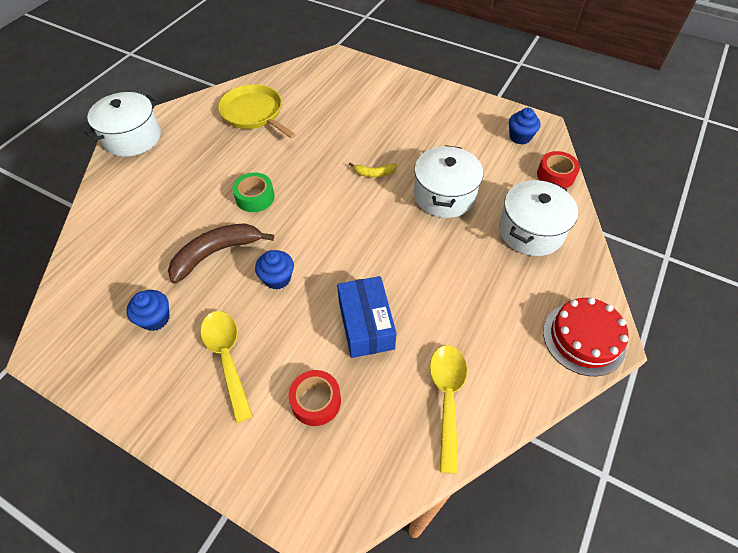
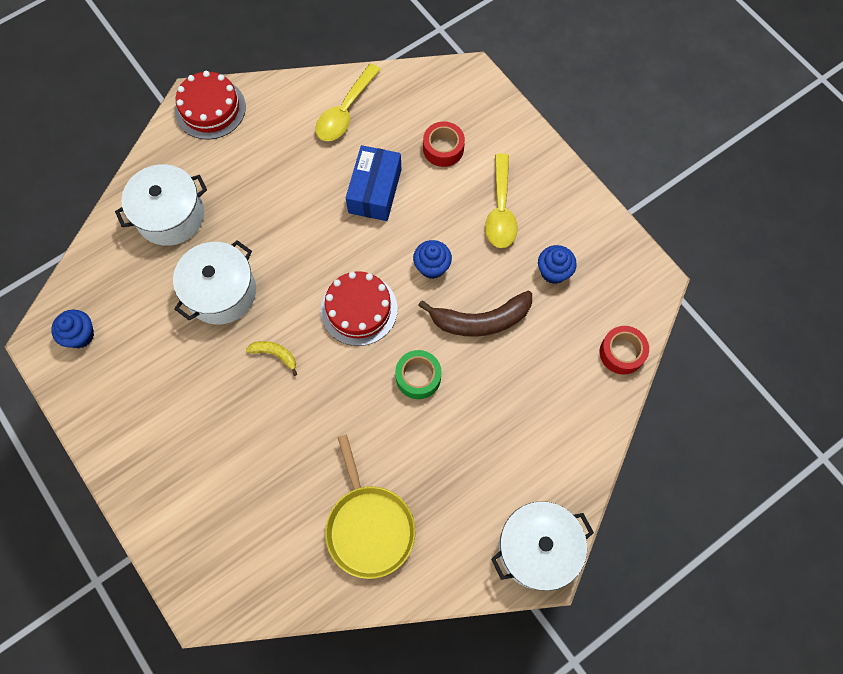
camera: 155 degrees left, 15 degrees up
red tape [537,151,580,188] -> red tape moved to [600,326,649,375]
none -> red cake [320,271,398,346]

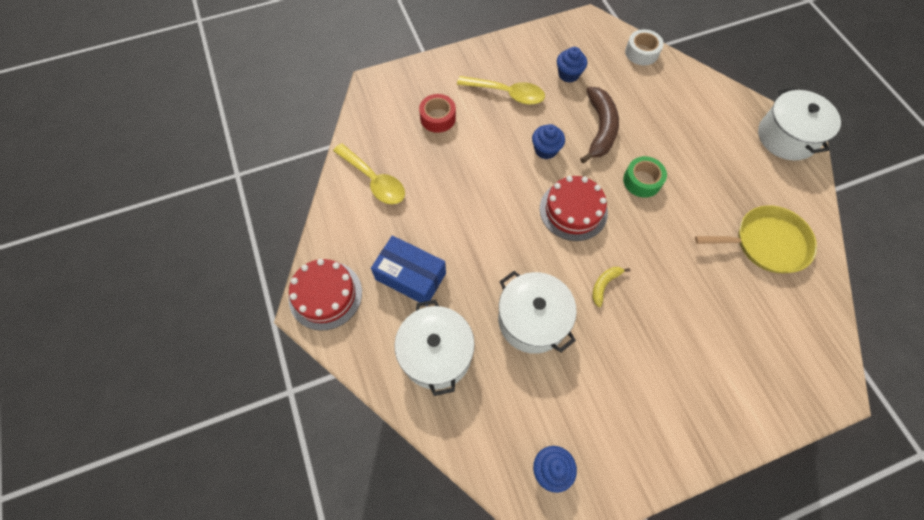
camera: 75 degrees left, 5 degrees down
blue box [346,145,402,221] -> blue box moved to [371,235,446,306]
red tape [600,326,649,375] -> white tape [625,29,664,65]

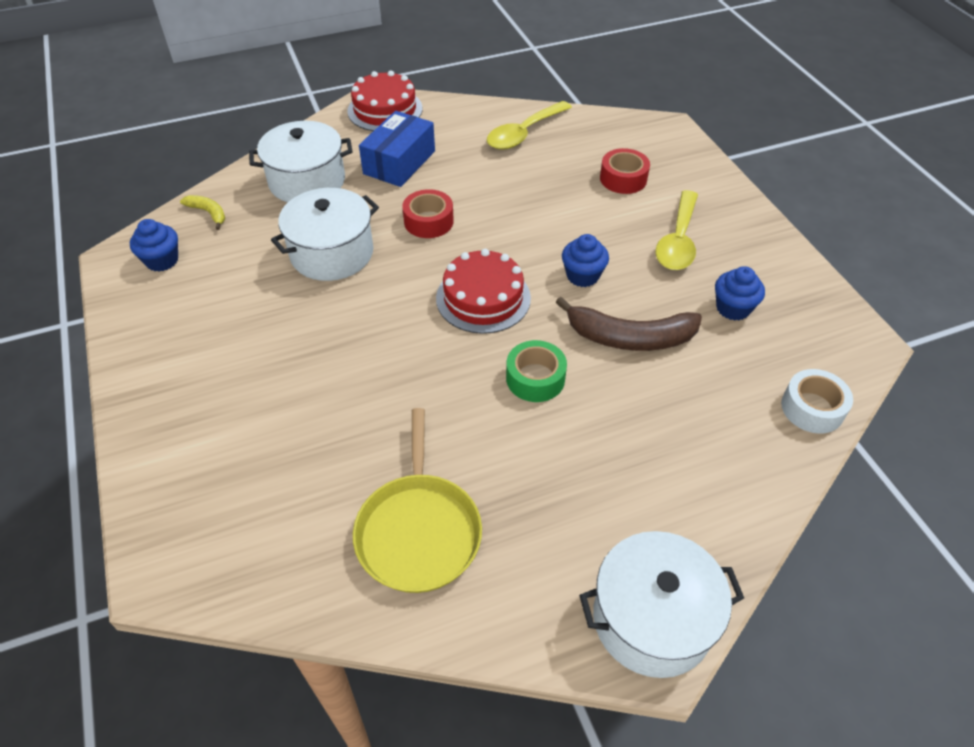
camera: 90 degrees right, 15 degrees down
yellow banana [592,267,630,307] -> yellow banana moved to [180,195,225,230]
none -> red tape [402,189,454,238]

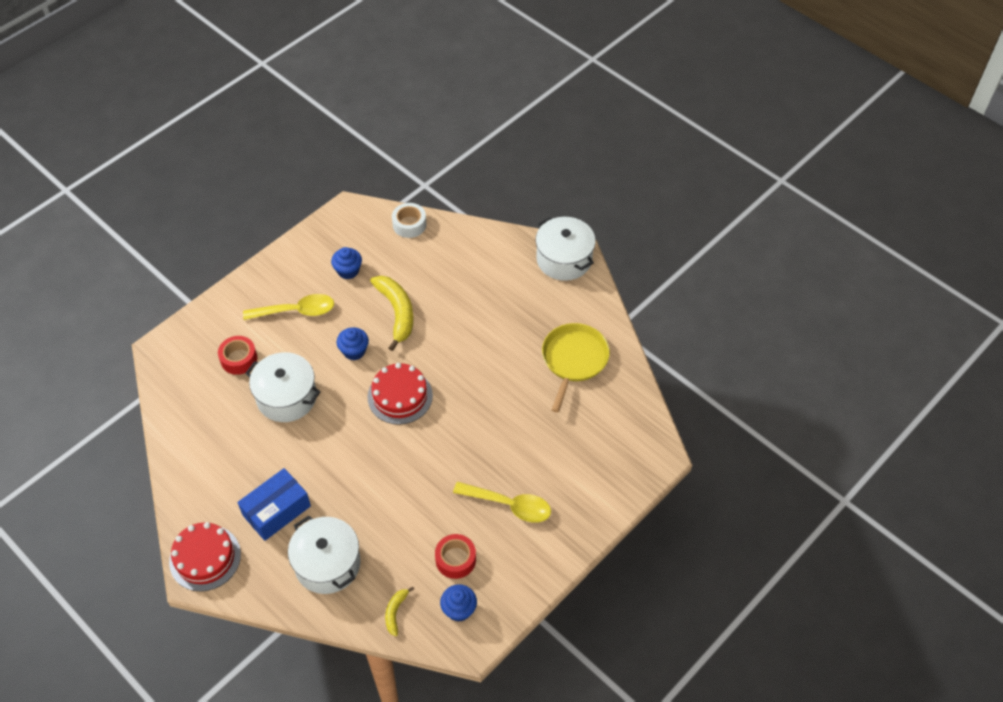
camera: 115 degrees left, 5 degrees up
white pot [271,188,379,281] -> white pot moved to [245,352,321,422]
yellow pan [353,408,482,593] -> yellow pan turned 45 degrees counterclockwise [542,323,610,412]
blue box [359,111,435,187] -> blue box turned 45 degrees counterclockwise [237,468,311,541]
red tape [402,189,454,238] -> red tape moved to [435,534,476,579]
yellow spoon [487,101,572,150] -> yellow spoon moved to [453,482,551,523]
green tape [506,340,567,402] -> none
brown banana [555,297,702,351] -> yellow banana [370,276,414,351]

